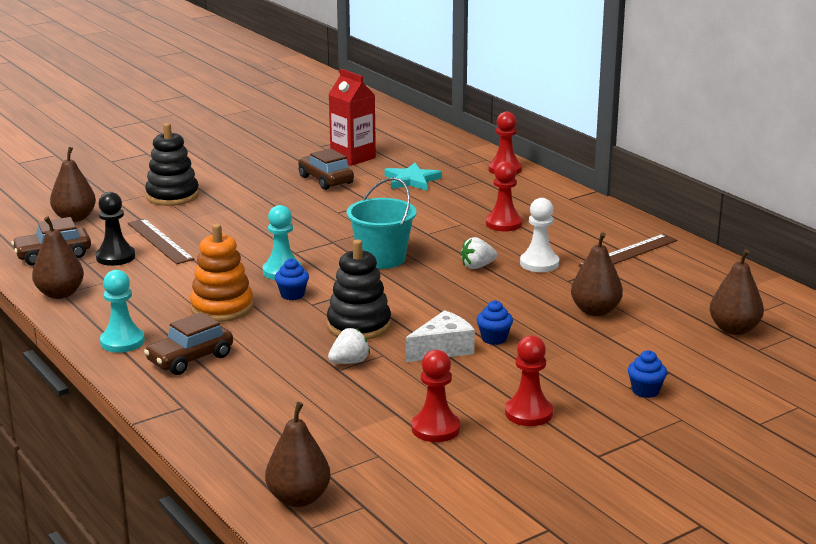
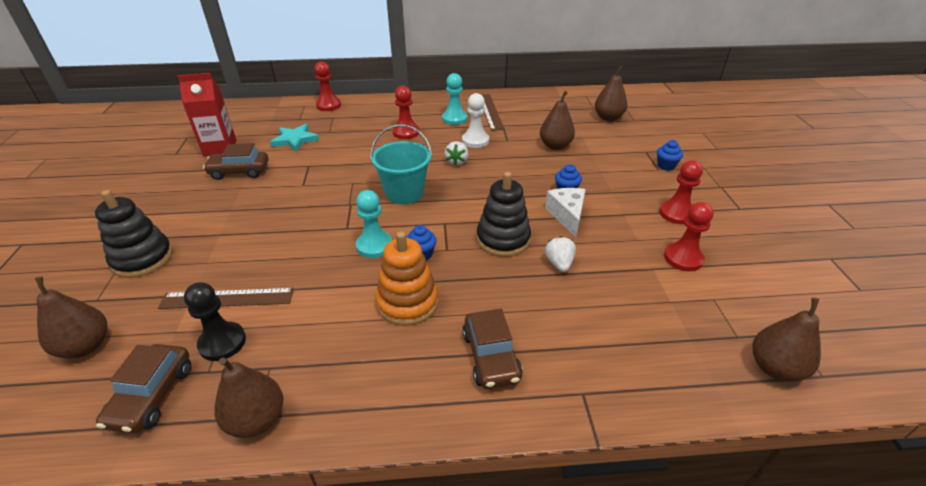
camera: 60 degrees left, 15 degrees up
turquoise pawn [100,270,145,353] -> turquoise pawn moved to [442,73,468,125]

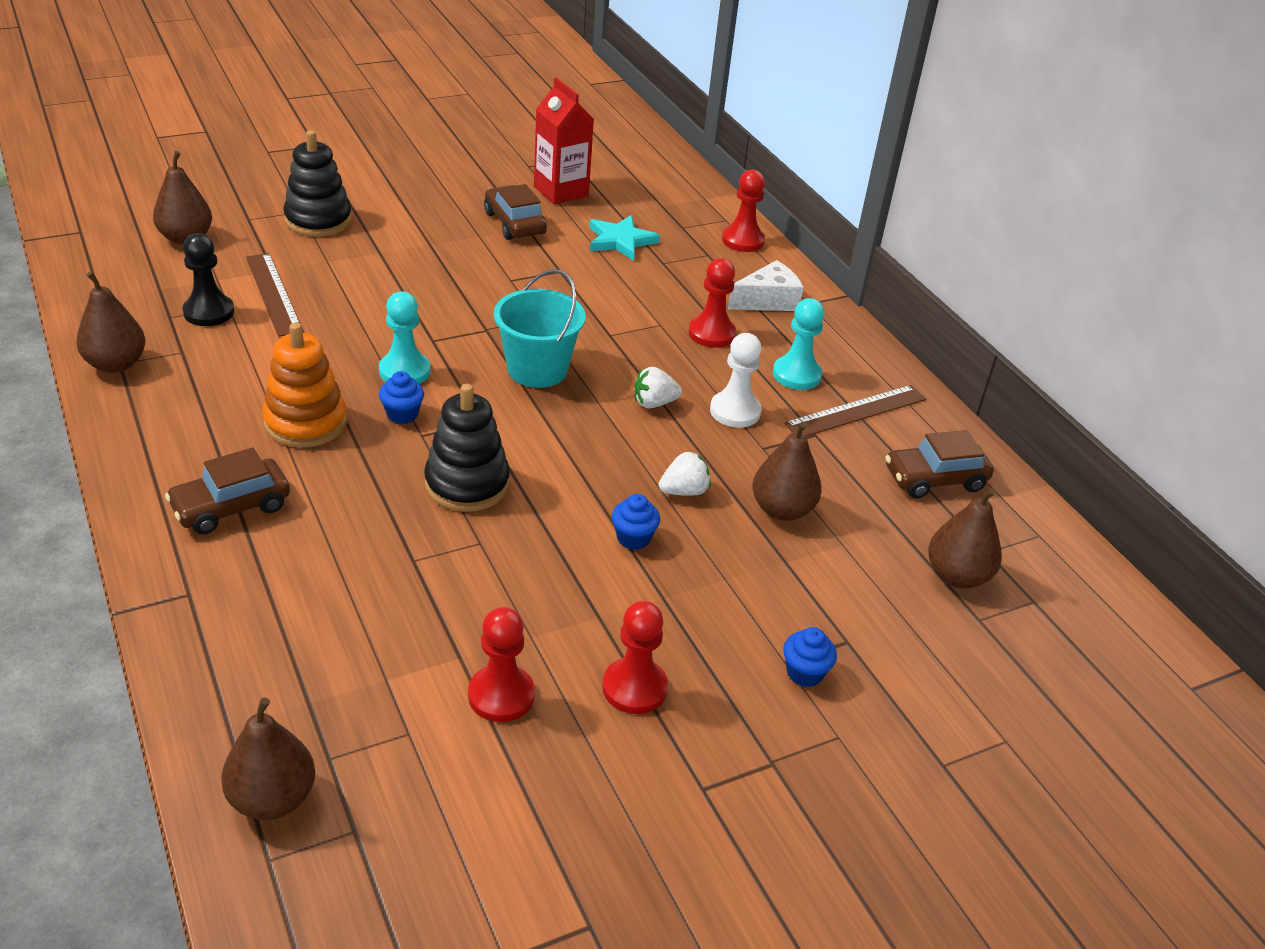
camera: 65 degrees right, 0 degrees up
brown car [96,344,191,434] -> brown car moved to [885,430,994,498]
white cheese [545,188,586,237] -> white cheese moved to [728,260,803,311]
white strawberry [545,236,576,272] -> white strawberry moved to [659,451,711,496]

